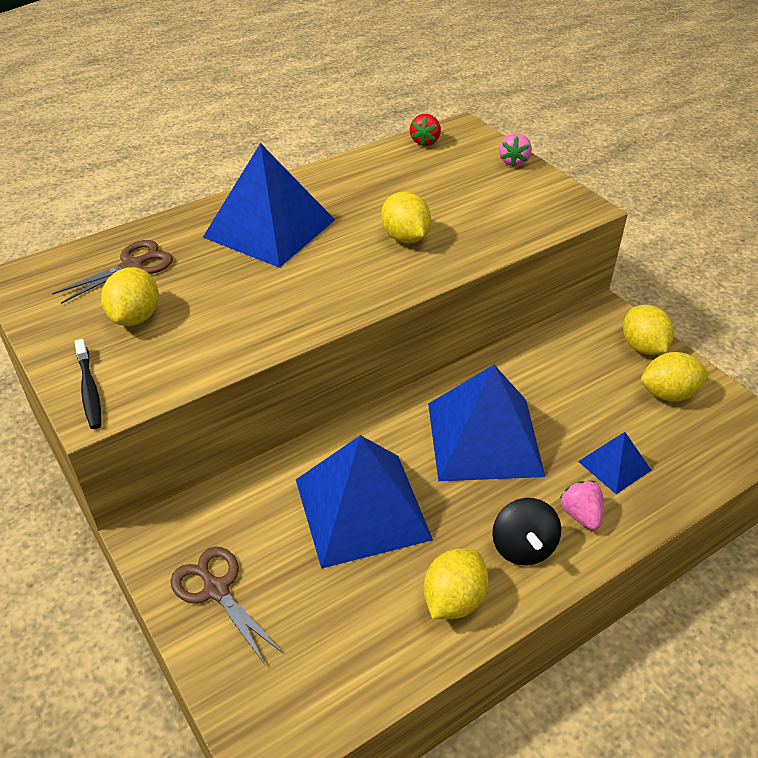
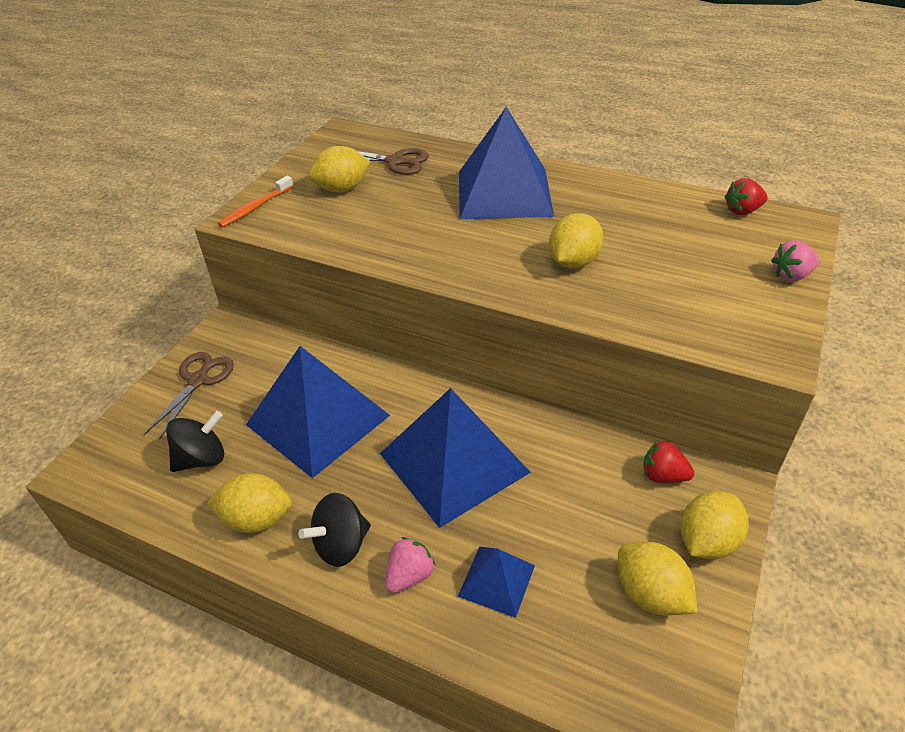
camera: 60 degrees right, 0 degrees up
black toothbrush [74,339,102,429] -> orange toothbrush [218,176,293,228]
none -> black spinning top [166,411,224,472]
none -> red strawberry [643,440,694,483]

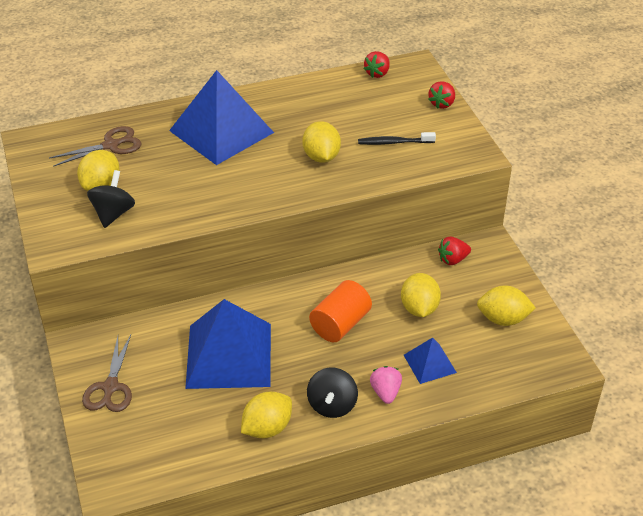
camera: 45 degrees left, 0 degrees up
brown scissors [144,352,234,440] -> brown scissors turned 150 degrees counterclockwise [82,335,132,412]
black spinning top [166,411,224,472] -> black spinning top moved to [87,170,135,228]
orange toothbrush [218,176,293,228] -> none
blue pyramid [380,388,531,528] -> orange cylinder [309,280,372,342]
yellow lemon [680,491,749,559] -> yellow lemon moved to [401,273,441,317]
pink strawberry [771,240,820,282] -> red strawberry [428,81,455,109]
none -> black toothbrush [358,132,436,145]

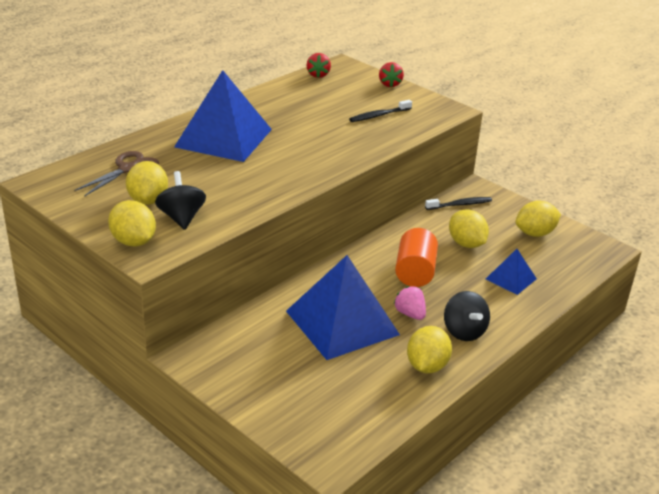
camera: 30 degrees left, 10 degrees down
brown scissors [82,335,132,412] -> none
yellow lemon [302,121,341,163] -> yellow lemon moved to [108,200,156,247]
pink strawberry [370,366,402,404] -> pink strawberry moved to [394,286,426,320]
red strawberry [438,237,471,265] -> black toothbrush [425,197,492,210]

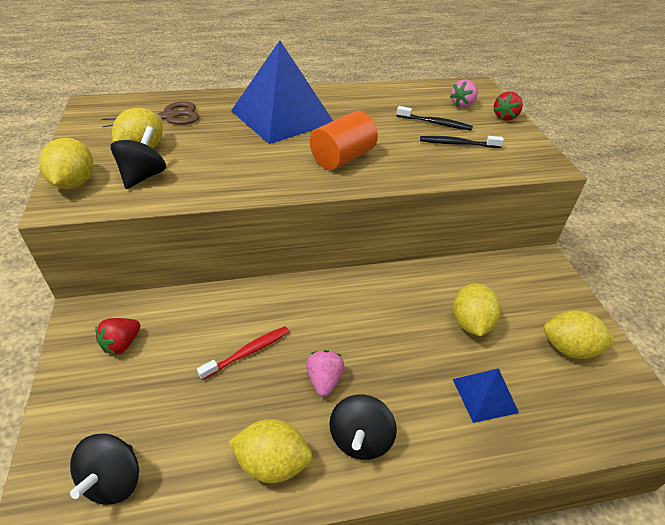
camera: 35 degrees right, 10 degrees up
blue pyramid [286,255,400,360] -> red toothbrush [197,326,289,380]
red strawberry [306,53,331,78] -> red strawberry moved to [95,318,140,355]
orange cylinder [395,228,438,287] -> orange cylinder moved to [310,111,378,170]
yellow lemon [407,326,452,373] -> yellow lemon turned 45 degrees clockwise [229,419,312,483]
black toothbrush [425,197,492,210] -> black toothbrush moved to [397,106,473,131]
none -> black spinning top [70,433,139,505]
none -> pink strawberry [450,79,478,108]

